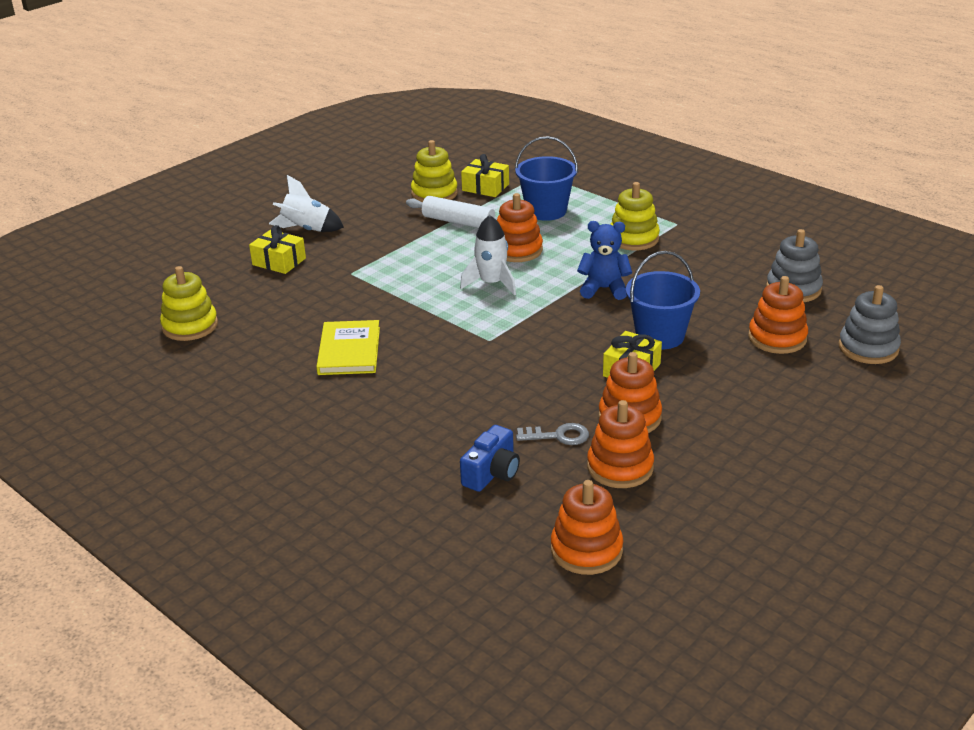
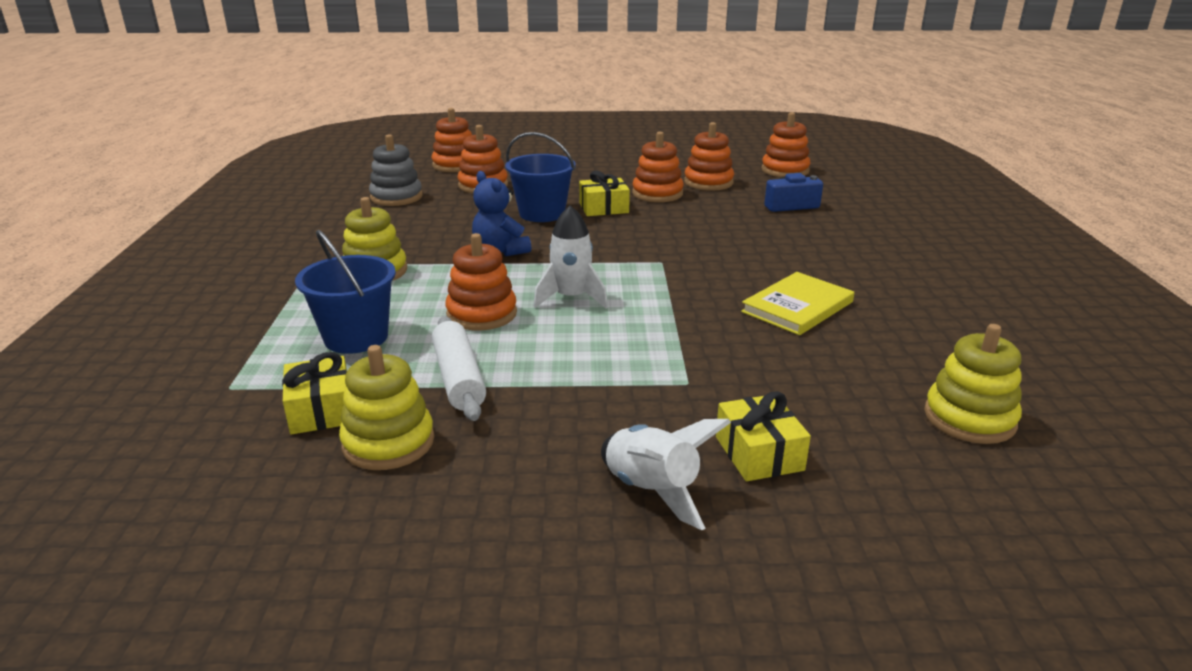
camera: 135 degrees left, 5 degrees down
grey key [516,423,589,445] -> none
grey stacking toy [839,285,901,364] -> orange stacking toy [431,108,472,172]

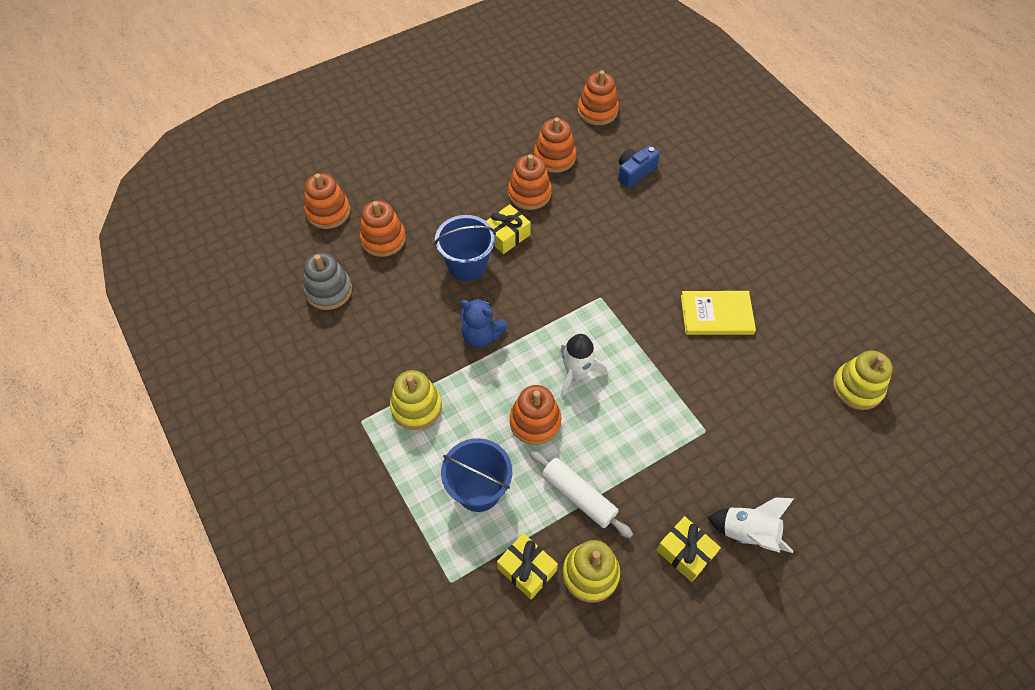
camera: 30 degrees left, 30 degrees up
yellow gift [716,391,811,481] -> yellow gift moved to [656,516,721,582]
yellow book [741,272,854,335] -> yellow book turned 75 degrees clockwise [681,291,756,335]

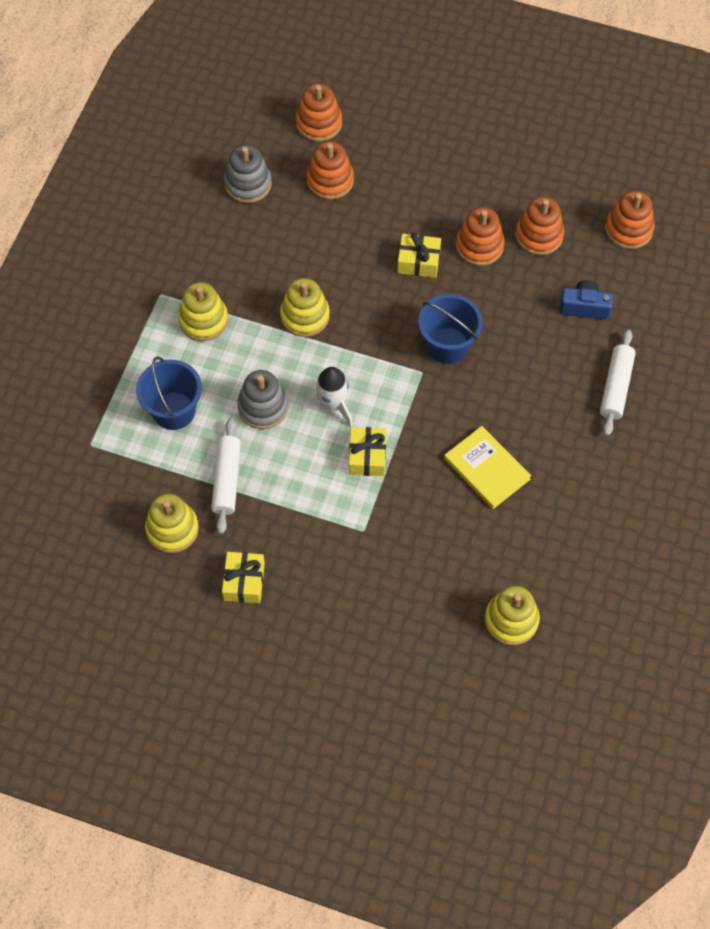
camera: 50 degrees right, 5 degrees up
blue bucket [434,215,496,281] -> blue bucket moved to [418,294,483,364]
blue teddy bear [460,298,508,348] -> yellow stacking toy [280,278,330,337]
yellow gift [497,533,558,599] -> yellow gift moved to [349,427,386,476]
orange stacking toy [510,385,561,445] -> grey stacking toy [237,370,289,429]
white rocket [707,497,794,553] -> none
none -> white rolling pin [600,329,636,436]

